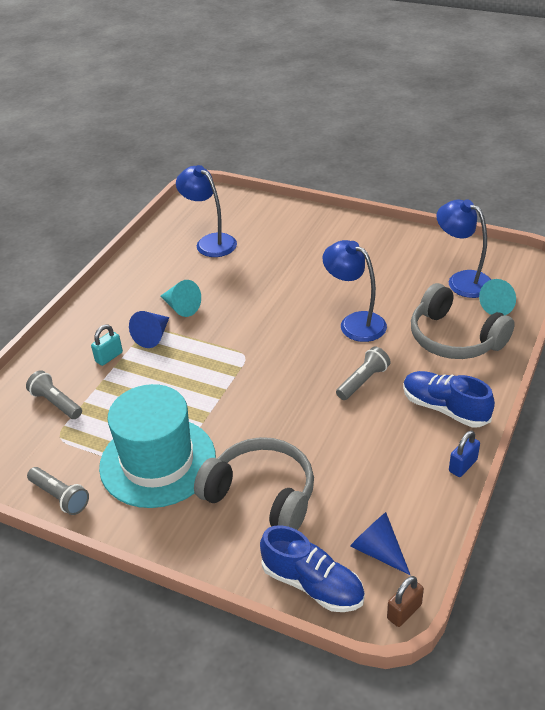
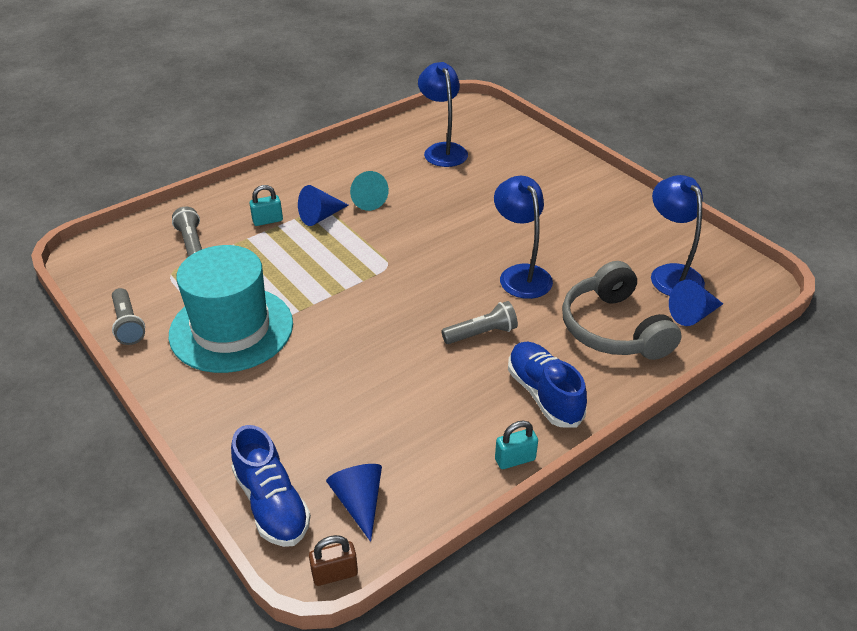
camera: 25 degrees right, 0 degrees up
grey headphones [194,437,314,530] -> none
blue padlock [449,431,480,477] -> turquoise padlock [495,421,538,469]
turquoise cone [479,279,516,315] -> blue cone [669,280,723,326]

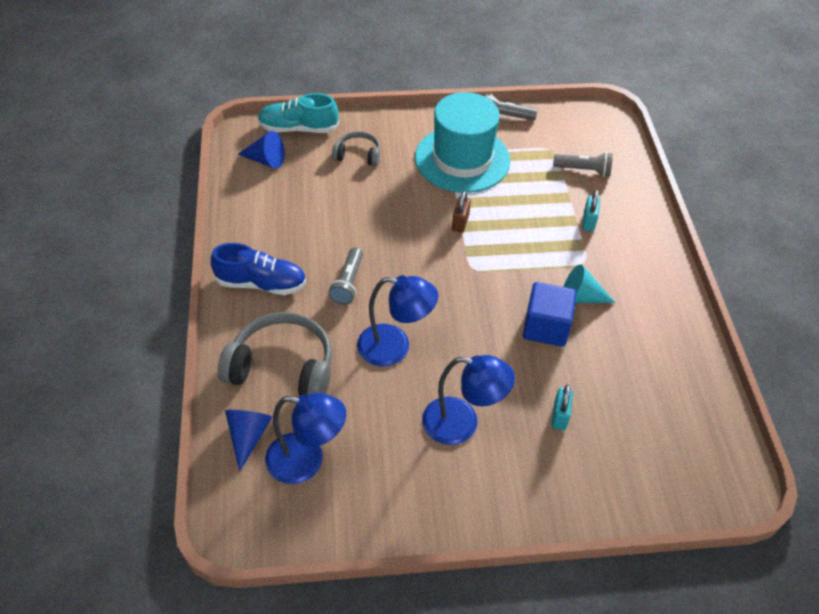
camera: 120 degrees right, 10 degrees up
blue shoe [231,425,311,547] -> turquoise shoe [258,93,339,133]
blue cone [298,185,348,226] -> none
brown padlock [309,535,358,586] -> brown padlock moved to [452,191,471,233]
blue lamp [418,62,468,167] -> blue lamp moved to [422,355,515,445]
turquoise padlock [495,421,538,469] -> turquoise padlock moved to [551,385,573,430]
none -> grey headphones [332,131,380,166]
none -> blue cube [523,282,577,347]

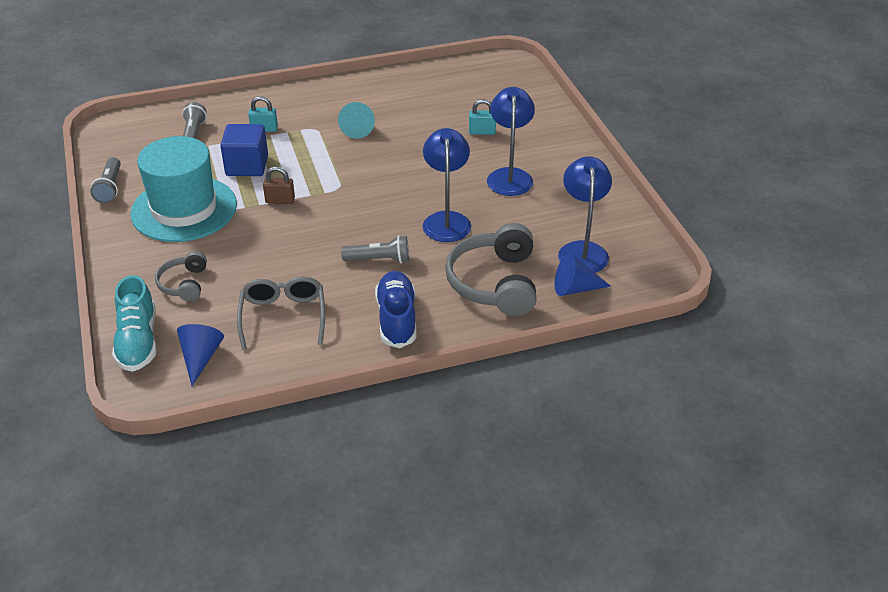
camera: 100 degrees left, 10 degrees down
blue cube [523,282,577,347] -> blue cube moved to [220,124,268,176]
none -> grey glasses [237,276,325,350]

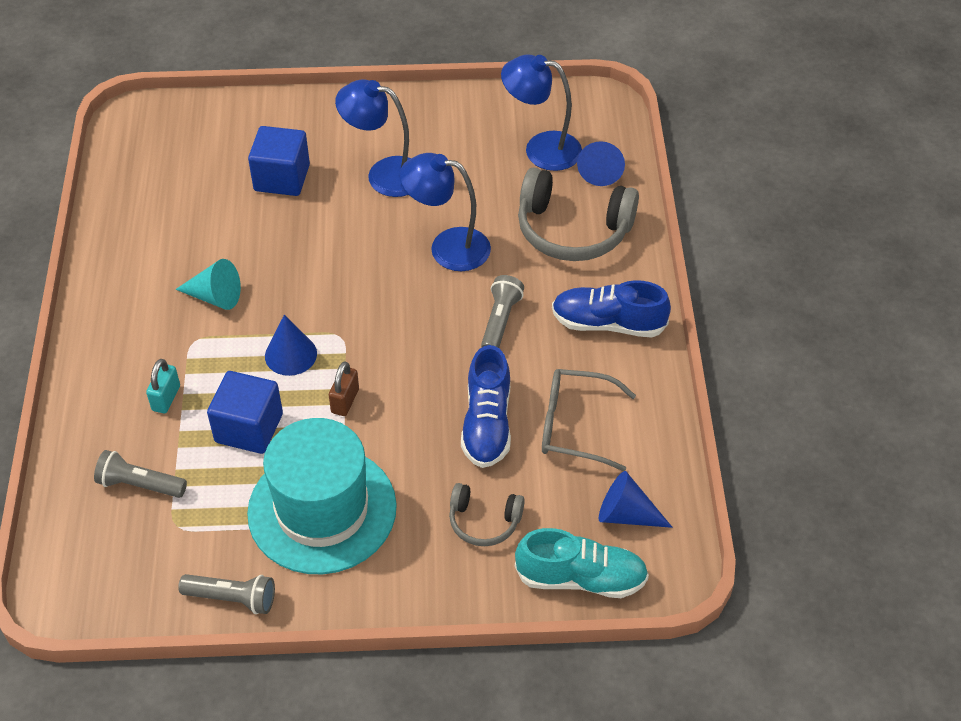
camera: 75 degrees left, 10 degrees up
turquoise padlock [469,99,496,135] -> blue cube [248,126,310,196]
none -> blue cone [265,315,317,376]
none -> blue shoe [461,345,511,468]

